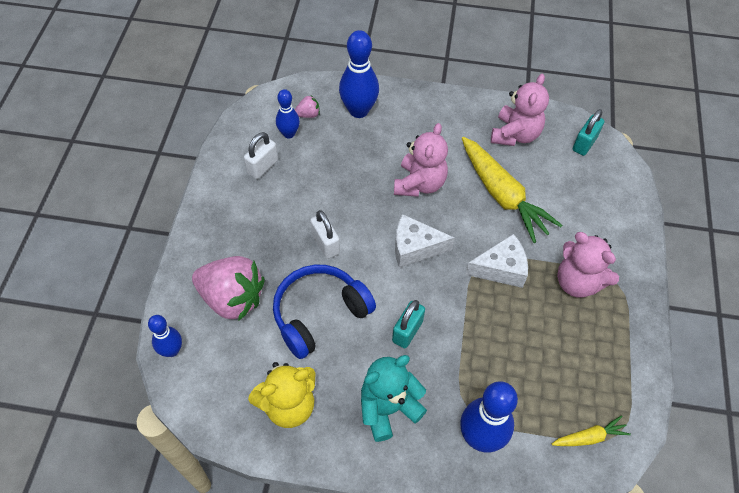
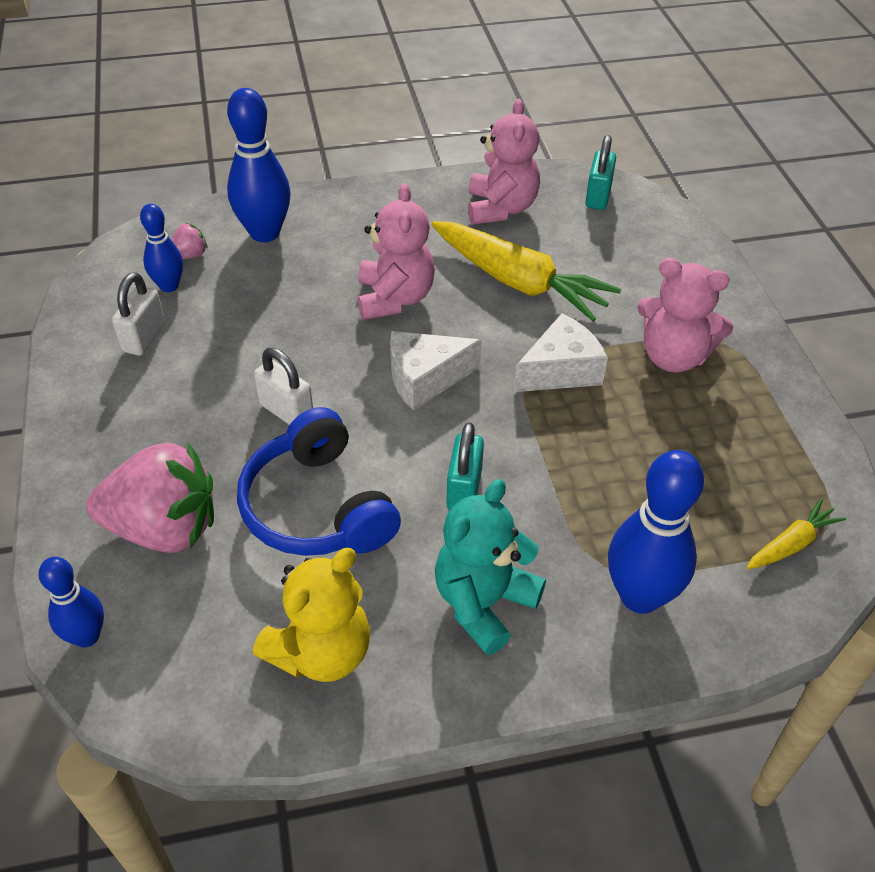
camera: 20 degrees left, 10 degrees down
blue headphones [273,265,376,359] -> blue headphones turned 60 degrees counterclockwise [237,407,401,556]

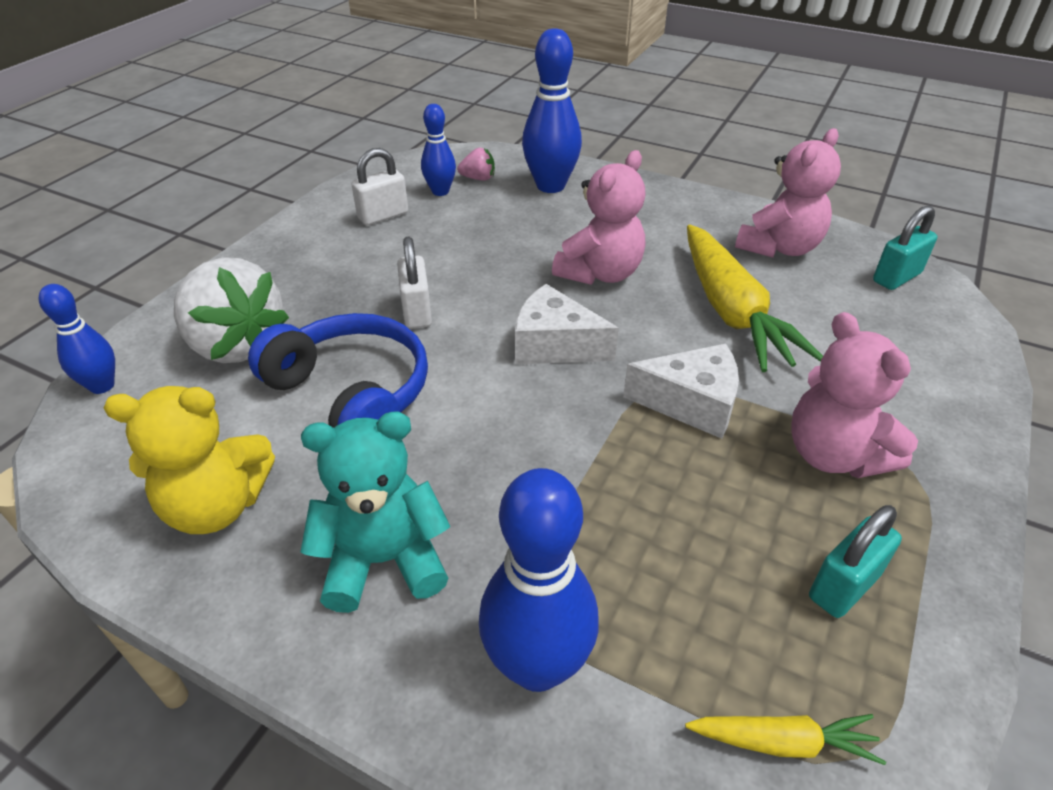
camera: 40 degrees right, 5 degrees down
pink strawberry [86,443,214,553] -> white strawberry [174,257,289,363]
blue headphones [237,407,401,556] -> blue headphones turned 120 degrees clockwise [248,313,428,428]
turquoise padlock [446,422,484,510] -> turquoise padlock moved to [809,505,902,618]

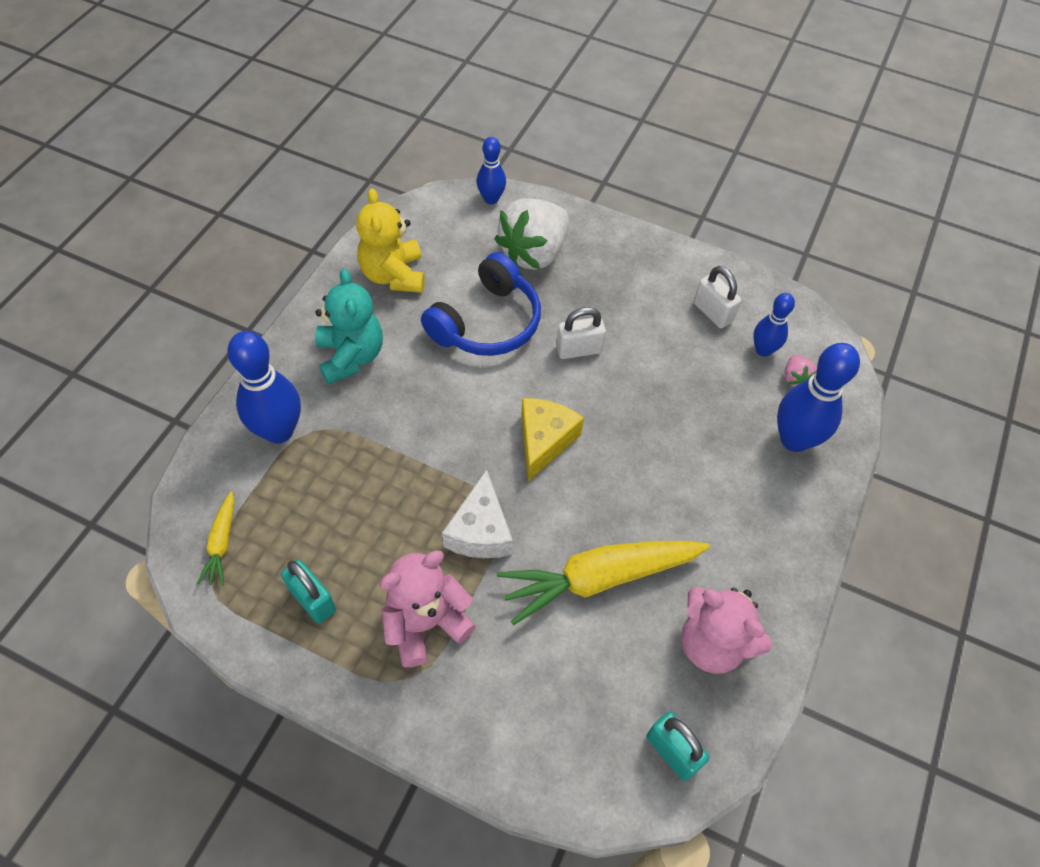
camera: 85 degrees right, 15 degrees up
white cheese [515,284,619,364] -> yellow cheese [521,398,584,482]
pink teddy bear [552,150,645,285] -> none

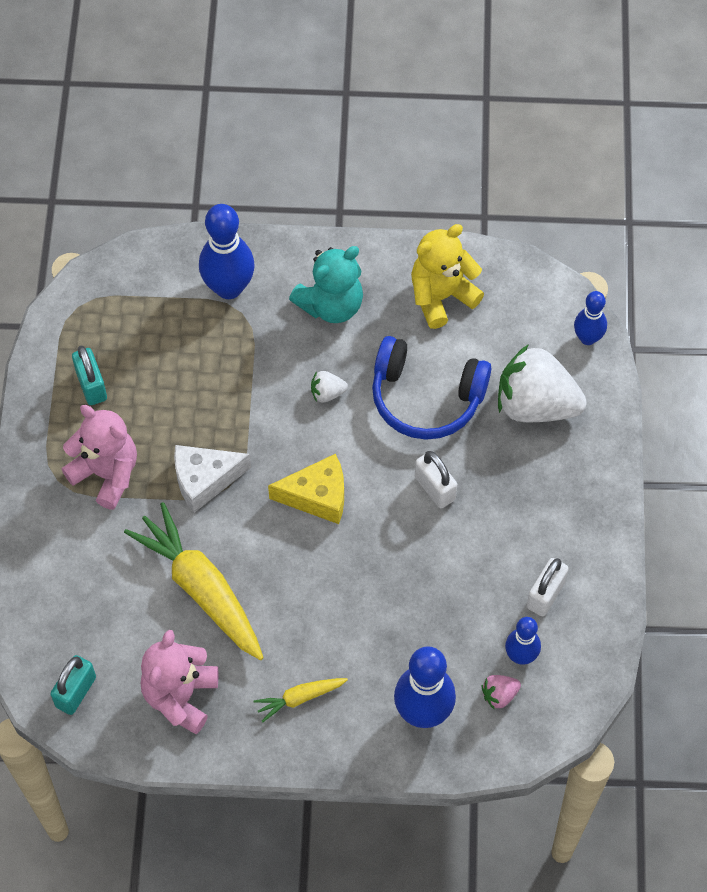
camera: 70 degrees right, 5 degrees up
yellow carrot [197,492,234,585] -> yellow carrot moved to [254,678,348,723]
turquoise padlock [281,560,336,624] -> turquoise padlock turned 45 degrees counterclockwise [72,345,107,405]
none -> white strawberry [311,371,348,403]

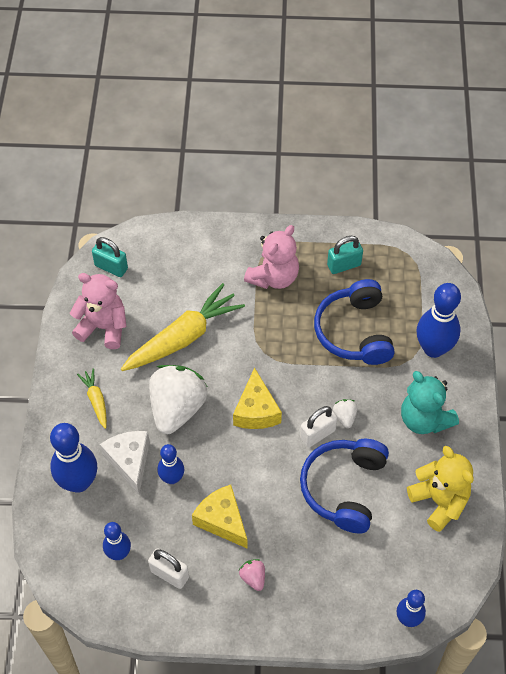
camera: 90 degrees right, 5 degrees down
white cheese [174,445,251,513] -> white cheese moved to [100,431,150,494]
white padlock [415,451,457,508] -> white padlock moved to [300,406,337,447]
pink strawberry [481,675,521,710] -> pink strawberry moved to [239,559,265,591]
white strawberry [498,344,587,422] -> white strawberry moved to [149,365,207,434]
none -> blue bowling pin [157,444,184,484]
none -> yellow cheese [192,485,247,548]
none -> blue headphones [314,279,395,365]

